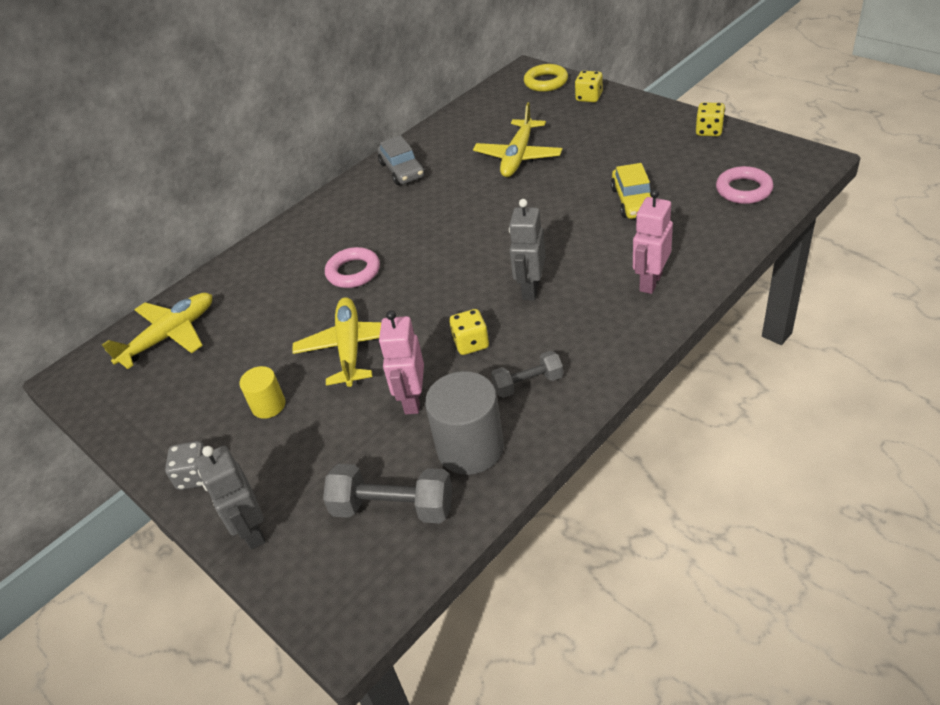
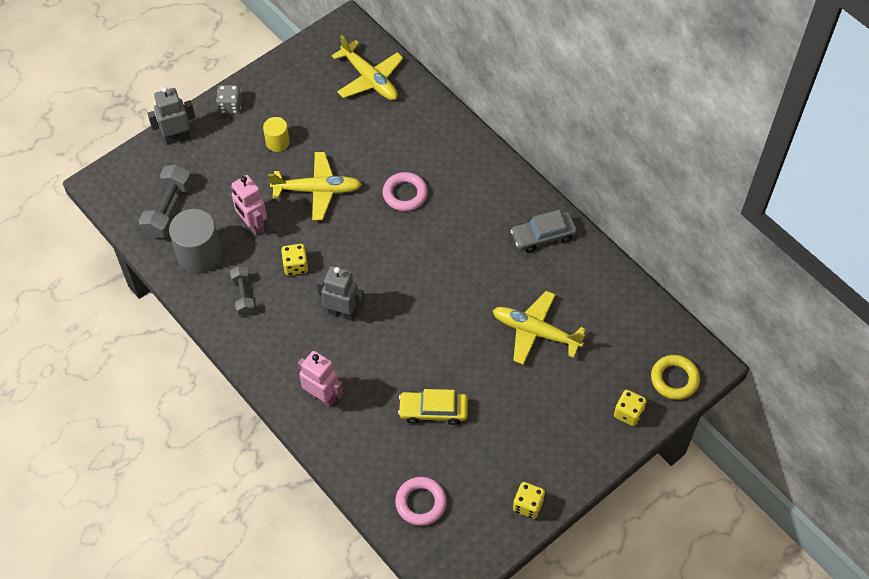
camera: 90 degrees right, 15 degrees up
pink robot [379,310,424,414] -> pink robot turned 135 degrees counterclockwise [231,175,267,236]

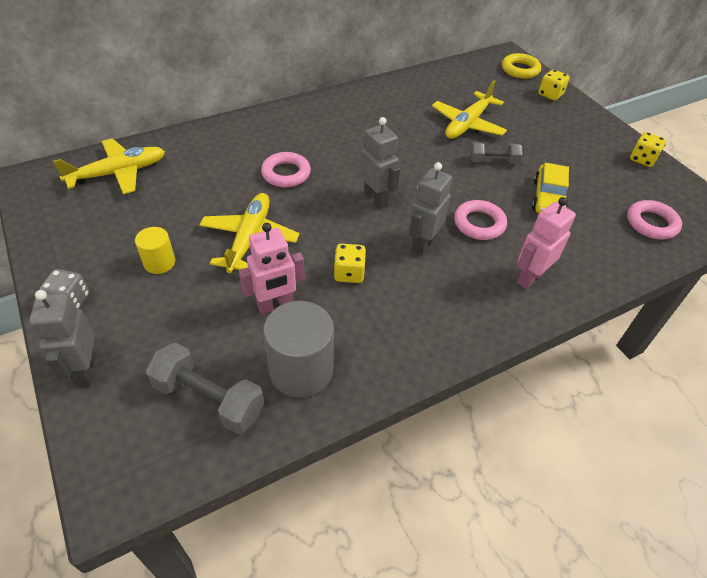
camera: 80 degrees left, 10 degrees down
grey dumbbell [230,266,255,316] -> grey dumbbell moved to [470,142,522,164]
grey car [510,210,577,252] -> none
none -> grey robot [359,117,400,209]
none -> pink ring [454,200,507,240]

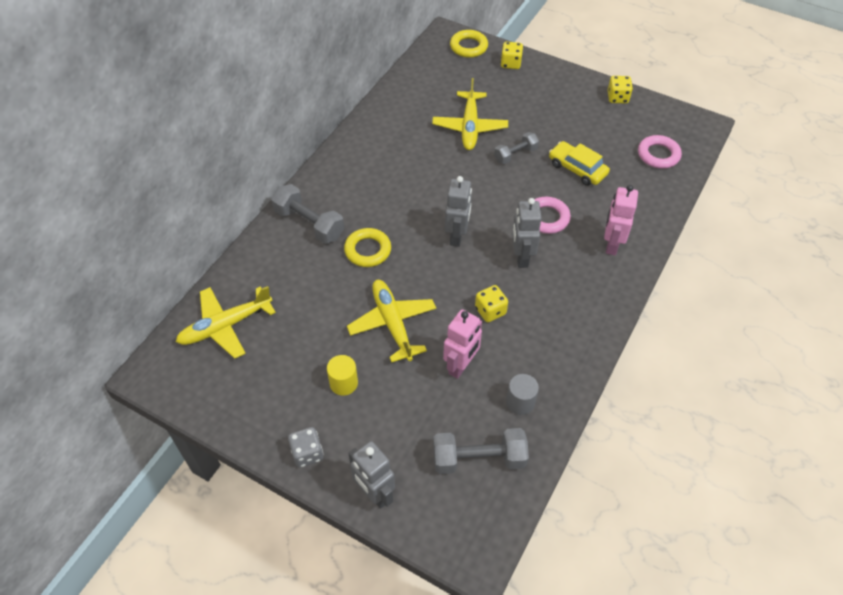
camera: 30 degrees left, 5 degrees up
yellow plane [53,138,165,194] -> yellow plane turned 150 degrees counterclockwise [176,286,276,358]
pink ring [261,152,311,187] -> yellow ring [344,228,391,267]
grey cylinder [263,301,334,398] -> grey cylinder [506,374,539,415], size x0.56
grey robot [359,117,400,209] -> grey robot turned 75 degrees clockwise [445,176,472,247]
yellow car [532,163,569,213] -> yellow car turned 150 degrees clockwise [549,141,610,186]
none -> grey dumbbell [271,184,344,244]

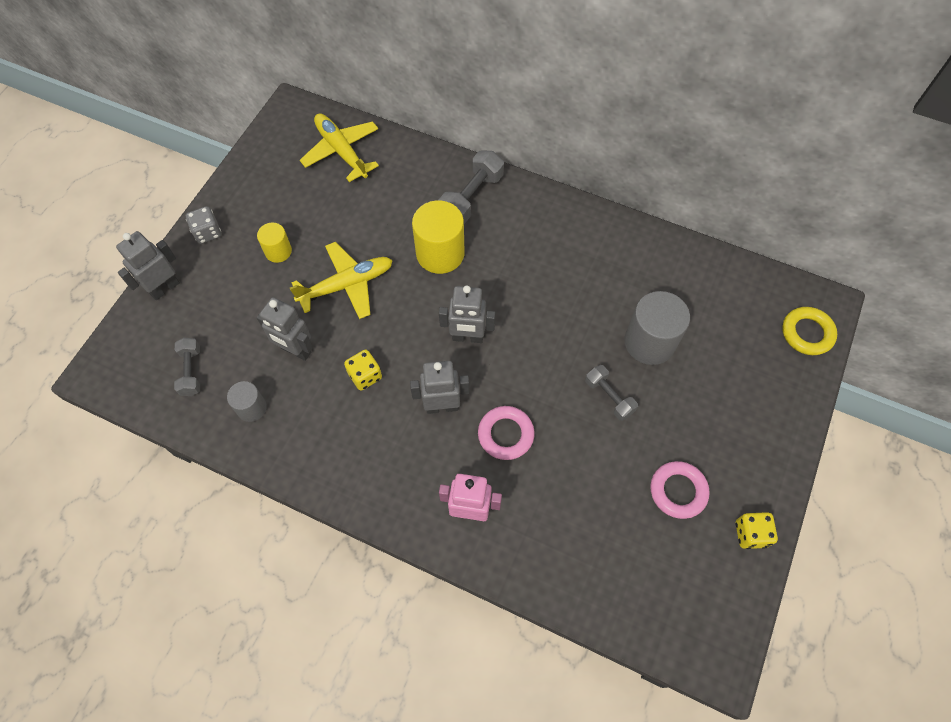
camera: 85 degrees right, 10 degrees up
yellow ring [344,228,391,267] -> yellow cylinder [412,200,464,274]
yellow plane [432,78,508,150] -> grey cylinder [624,291,690,365]
grey dumbbell [433,428,529,474] -> grey dumbbell [174,338,200,396], size x0.63
pink robot [443,310,482,379] -> grey robot [257,297,313,361]
yellow dice [500,42,523,69] -> none
yellow car [549,141,610,186] -> none
pink ring [638,135,682,169] -> pink ring moved to [650,461,710,519]

